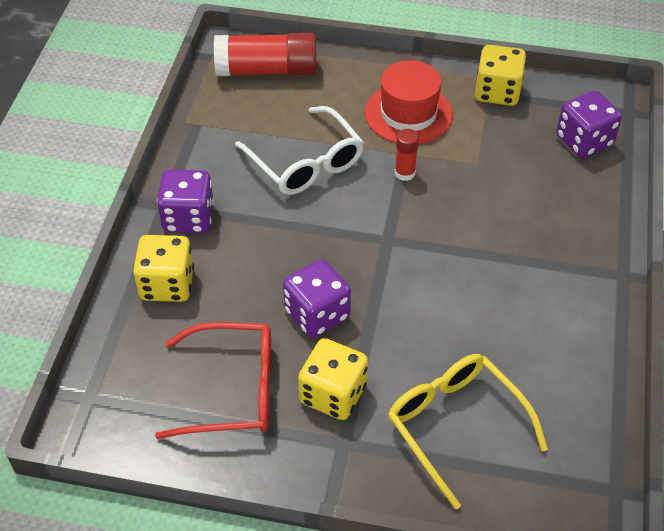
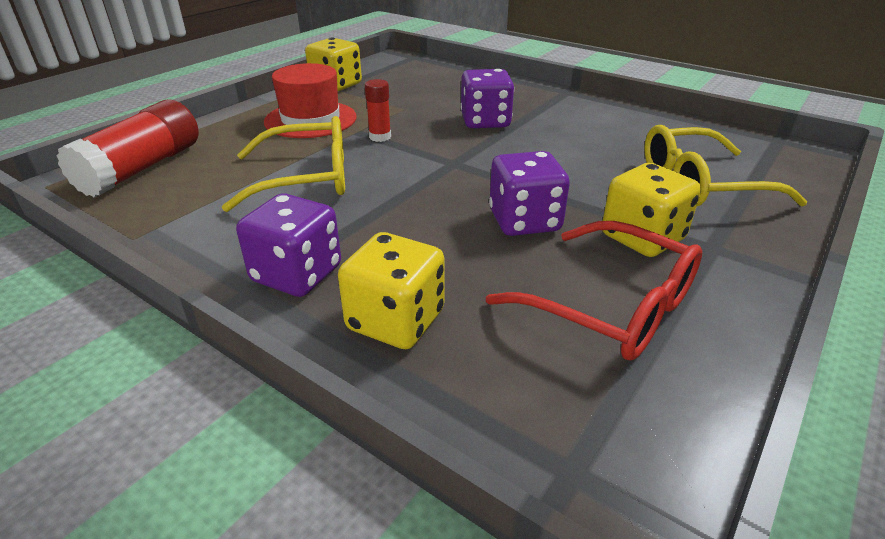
camera: 65 degrees left, 15 degrees down
red glasses [155,322,271,439] -> red glasses turned 105 degrees clockwise [486,221,702,360]
white glasses [235,106,364,195] -> yellow glasses [222,116,345,212]
purple dice [556,90,622,158] -> purple dice moved to [460,69,514,128]

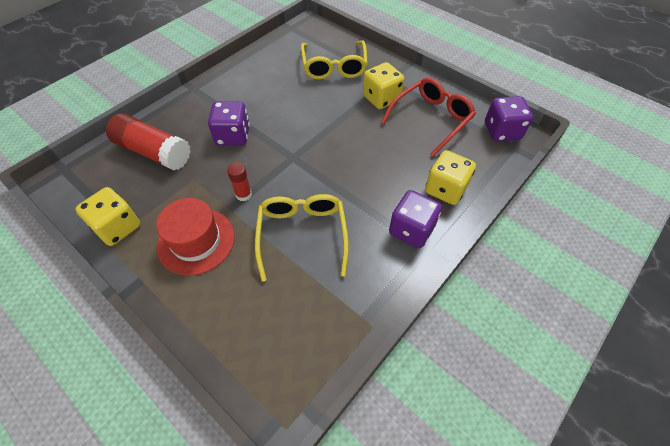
camera: 85 degrees left, 20 degrees up
red glue stick [56,99,199,197] -> red glue stick moved to [106,113,191,170]
purple dice [489,151,570,236] -> purple dice moved to [485,96,533,142]

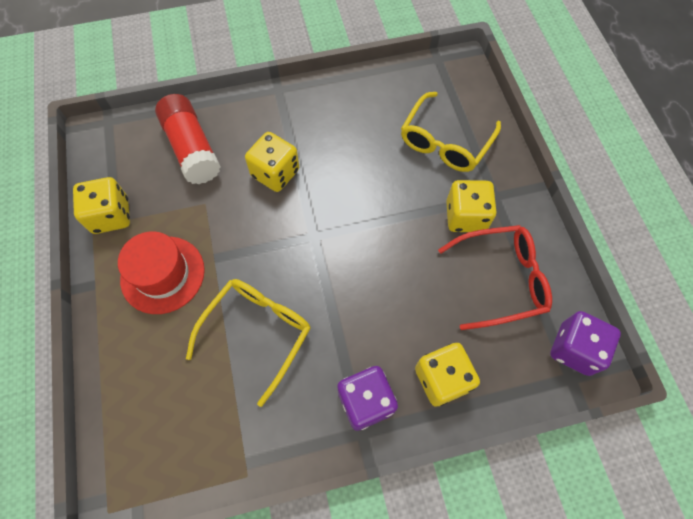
camera: 35 degrees right, 10 degrees up
purple dice [208,101,250,146] -> yellow dice [245,132,299,192]
red glue stick [227,162,252,201] -> none

